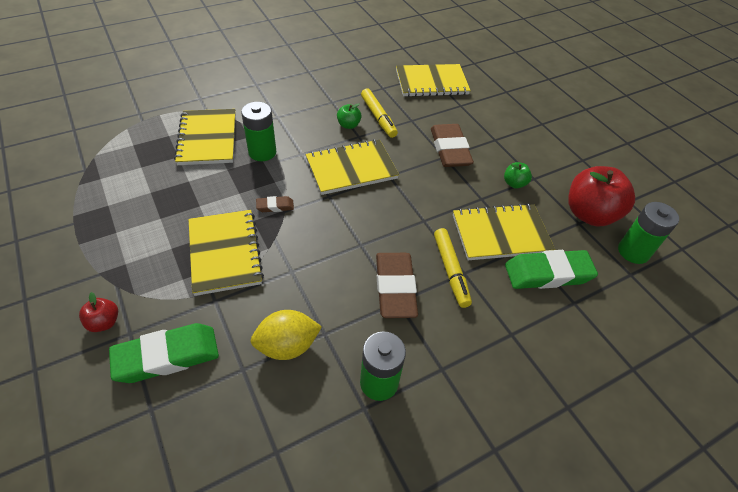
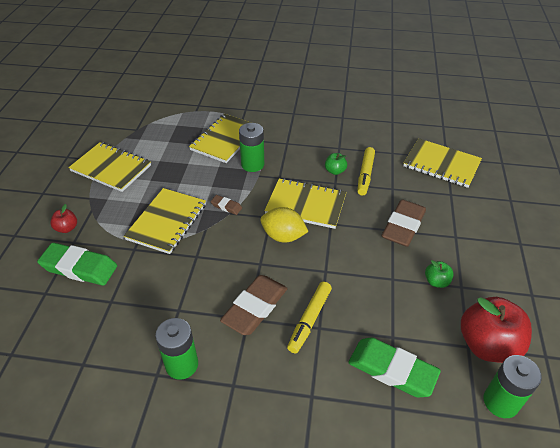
camera: 40 degrees right, 5 degrees down
yellow lemon [251,310,322,360] -> yellow lemon moved to [261,207,309,243]
yellow notebook [453,203,555,260] -> yellow notebook moved to [68,142,151,192]

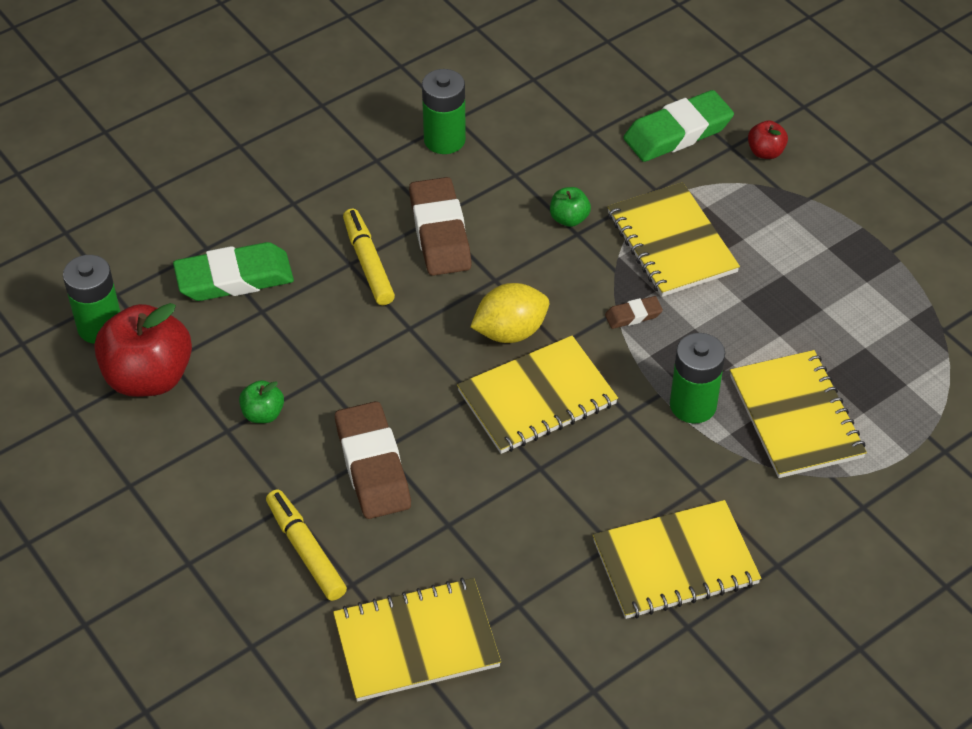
camera: 135 degrees right, 5 degrees up
yellow notebook [68,142,151,192] -> yellow notebook moved to [593,500,761,619]
green apple [325,153,347,175] -> green apple moved to [550,187,591,227]
yellow marker [357,147,375,196] -> yellow marker moved to [266,489,347,601]

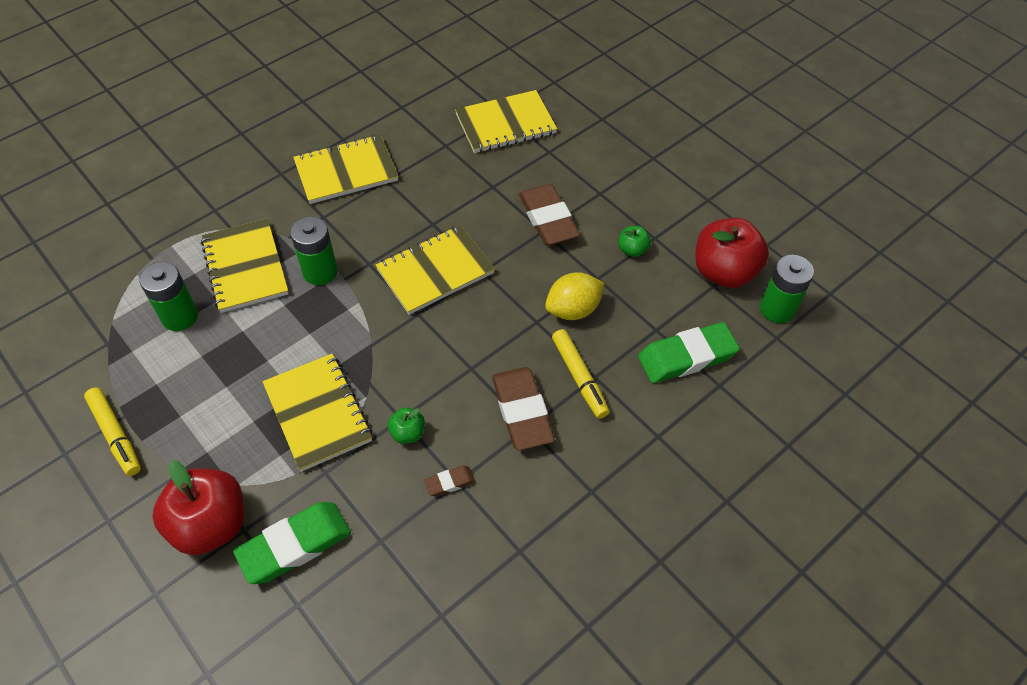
camera: 175 degrees right, 5 degrees up
yellow marker [266,489,347,601] -> yellow marker moved to [84,388,141,476]
green battery [422,69,466,154] -> green battery moved to [139,262,198,331]
yellow lemon [470,283,549,343] -> yellow lemon moved to [545,272,605,320]
brown eraser [605,296,663,329] -> brown eraser moved to [424,466,475,496]
red apple [748,120,788,159] -> red apple [152,460,244,555], size x2.16

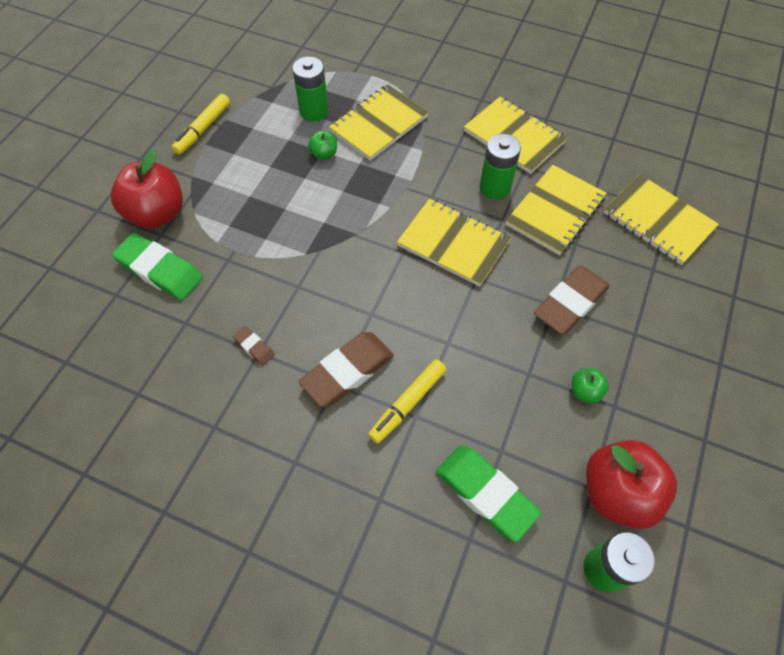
camera: 65 degrees right, 5 degrees up
yellow notebook [262,353,372,472] -> yellow notebook moved to [505,165,607,255]
green battery [290,217,338,285] -> green battery moved to [480,134,521,200]
green apple [388,407,425,444] -> green apple moved to [308,131,337,160]
yellow lemon [545,272,605,320] -> none

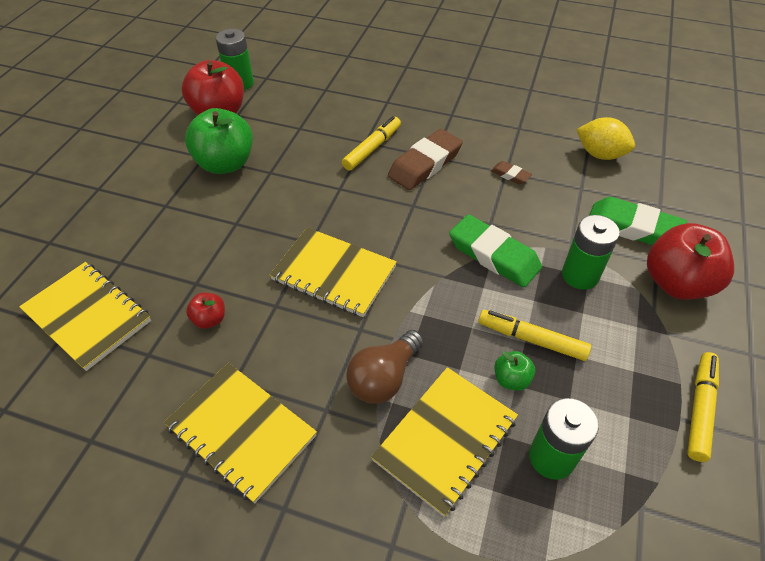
camera: 175 degrees right, 10 degrees down
green eraser [436,445,542,542] -> green eraser moved to [449,214,542,288]
green battery [480,134,521,200] -> green battery moved to [562,215,620,290]
yellow notebook [505,165,607,255] -> red apple [186,293,225,329]
brown eraser [534,265,610,334] -> none
green apple [572,367,609,403] -> green apple [185,108,253,174], size x2.16
none -> brown light bulb [346,330,424,404]
none -> yellow marker [478,310,591,361]
none -> yellow lemon [576,117,635,160]

